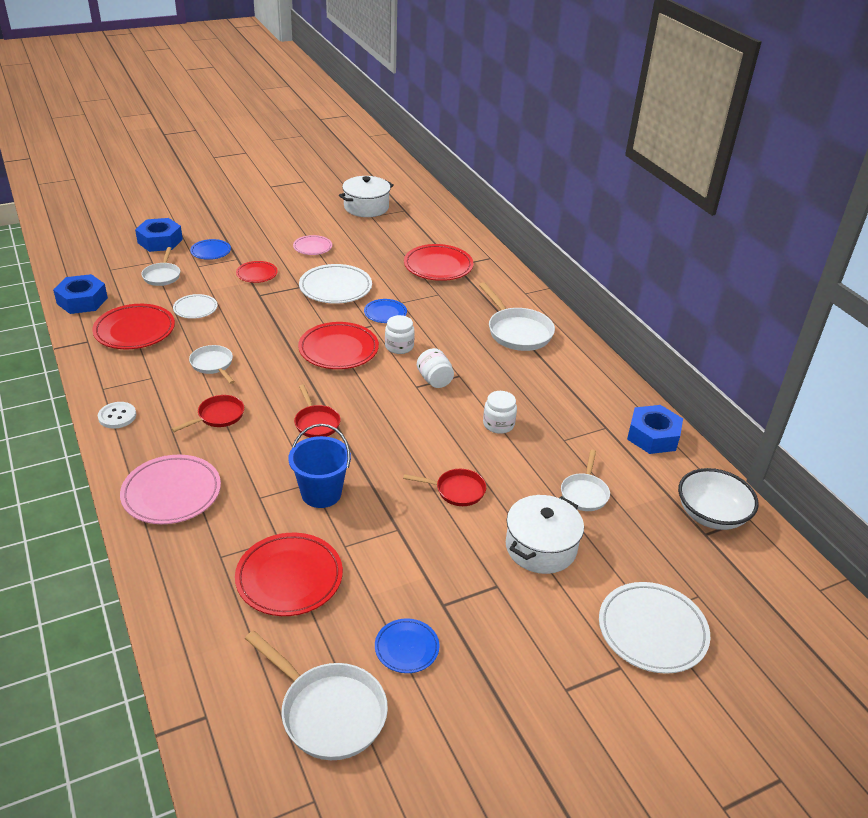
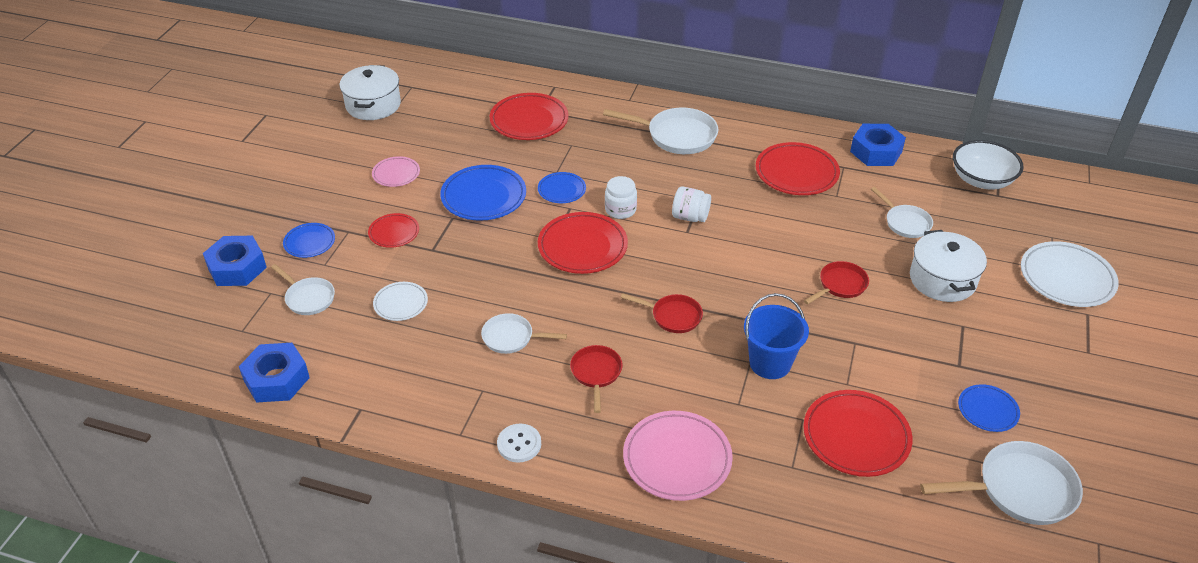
camera: 45 degrees left, 5 degrees up
red plate [92,304,175,349] -> red plate moved to [756,142,840,195]
white plate [299,264,372,304] -> blue plate [440,165,526,221]
white jar [483,391,517,434] -> none

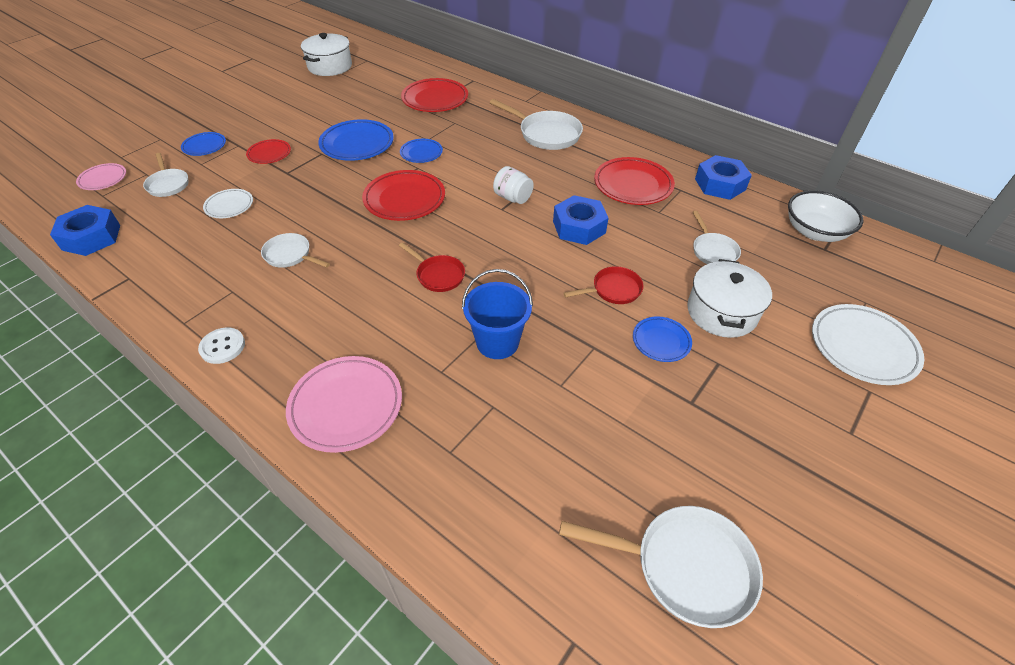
camera: 20 degrees right, 5 degrees up
blue nut [203,236,267,286] -> blue nut moved to [553,195,608,245]
pink plate [372,156,420,187] -> pink plate moved to [76,163,126,190]
red pan [570,345,623,413] -> none
white jar [605,176,637,219] -> none
red plate [803,390,913,477] -> none
blue plate [958,384,1020,432] -> blue plate moved to [633,317,692,362]

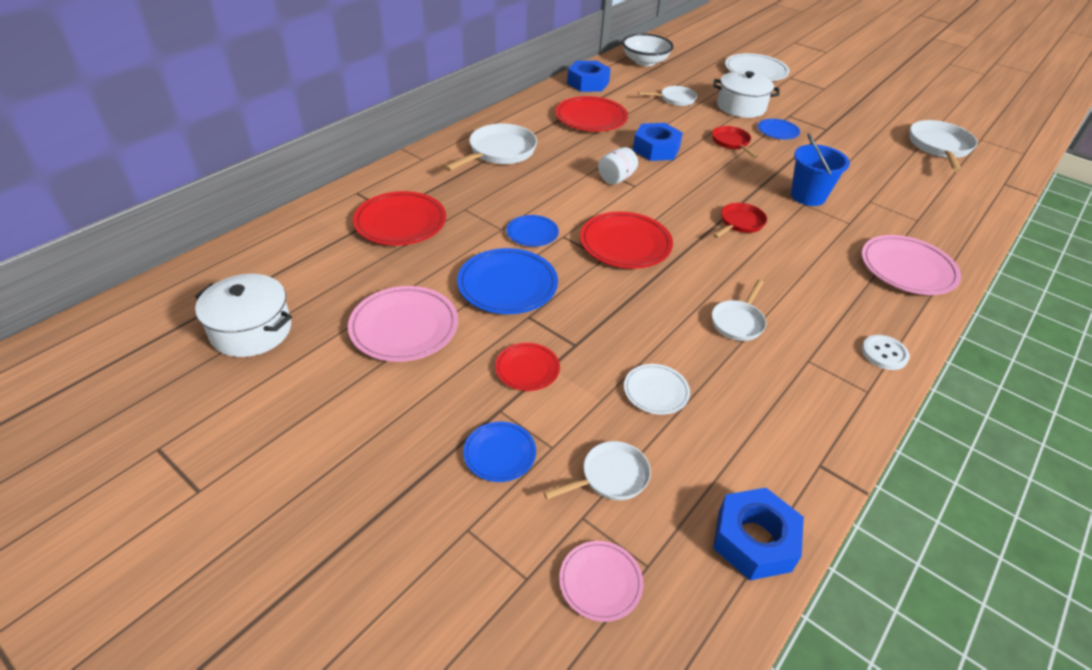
camera: 90 degrees left, 5 degrees down
none -> pink plate [348,286,458,362]

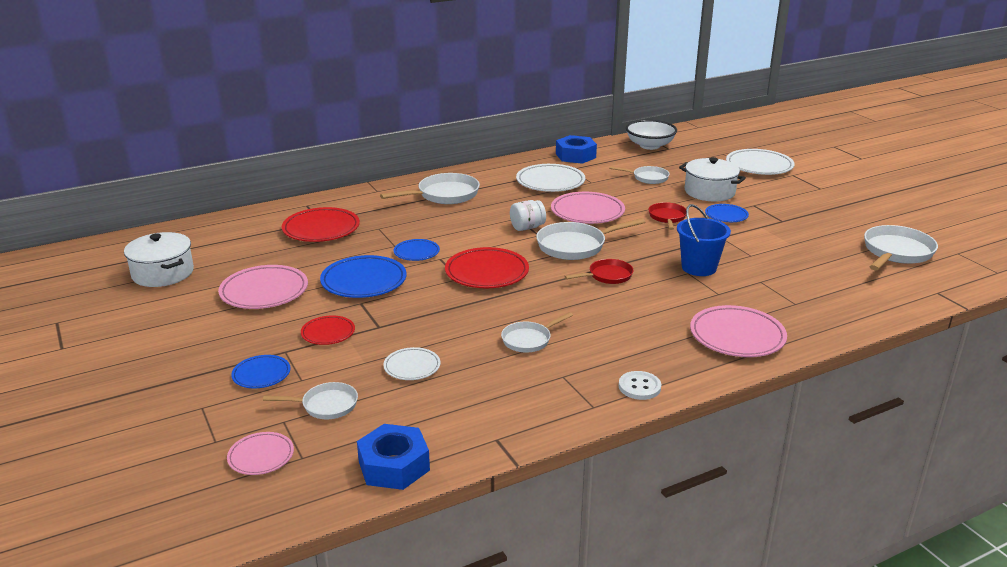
camera: 25 degrees right, 15 degrees down
red plate [555,96,628,132] -> white plate [516,164,585,192]
blue nut [633,123,683,161] -> pink plate [551,192,625,224]
none -> white pan [536,218,645,260]

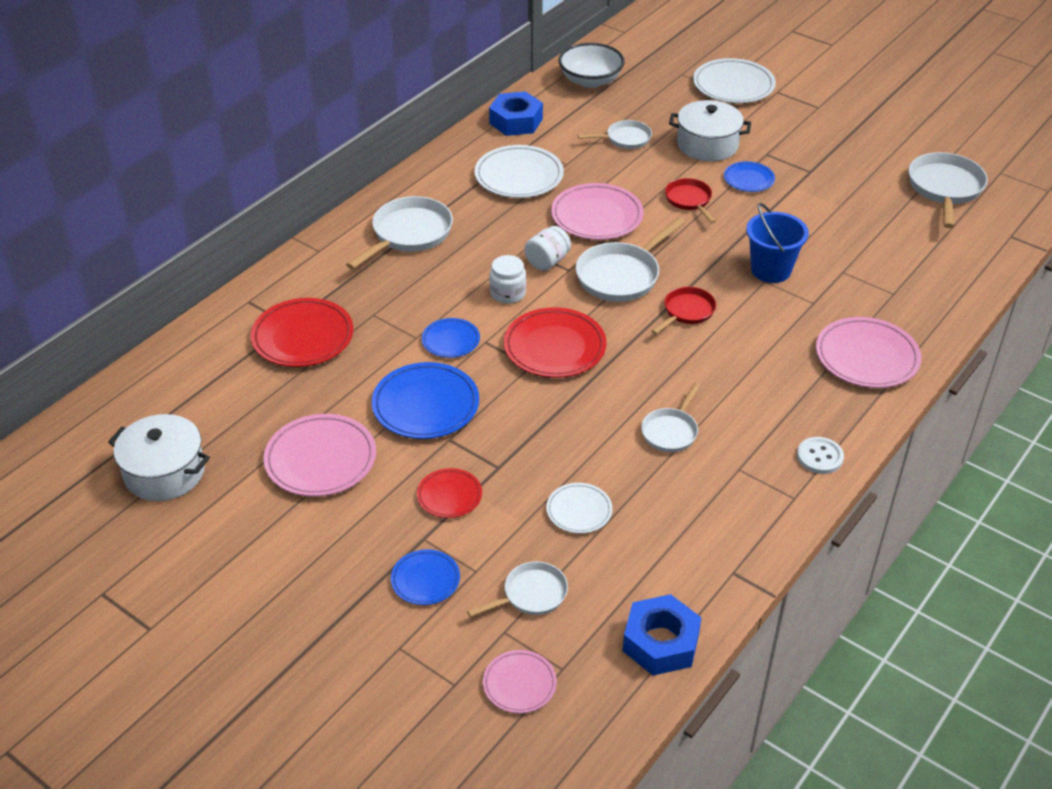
camera: 25 degrees left, 15 degrees up
none -> white jar [489,255,526,304]

